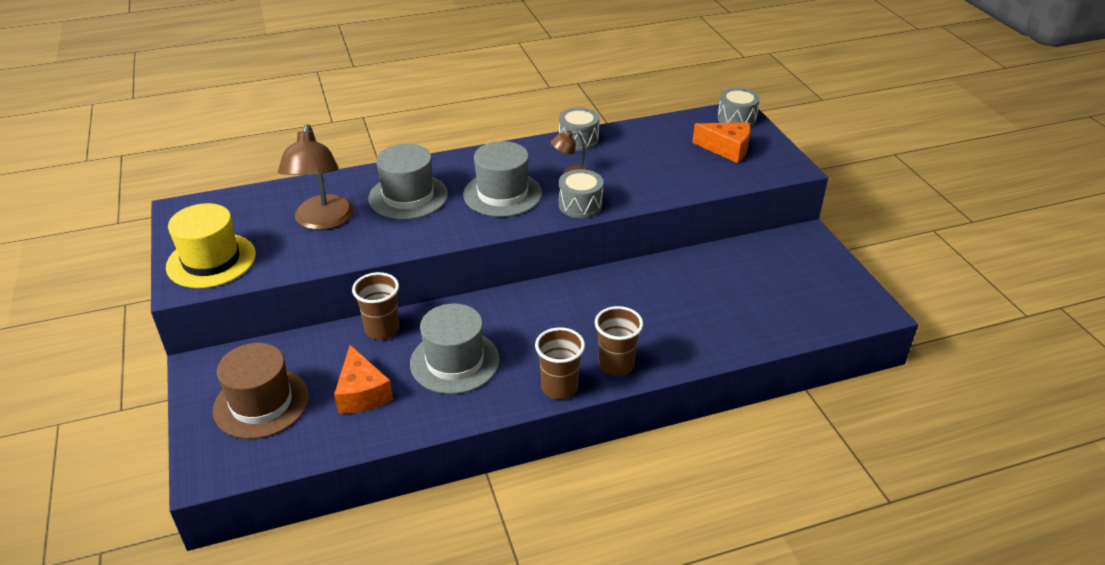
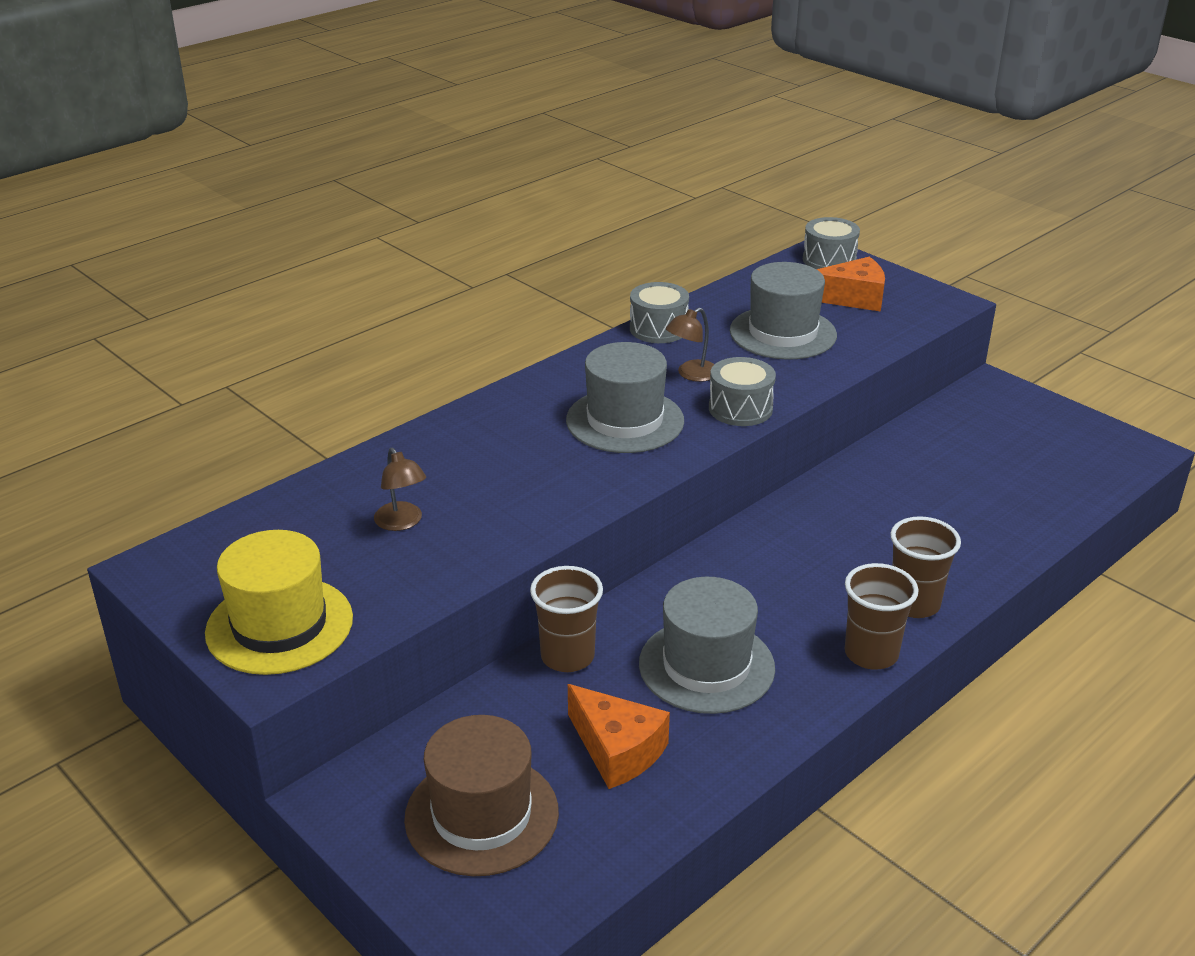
camera: 25 degrees left, 5 degrees down
brown lamp [278,124,354,230] -> brown lamp [374,448,426,531], size x0.51
grey hat [368,144,448,220] -> grey hat moved to [730,262,837,360]

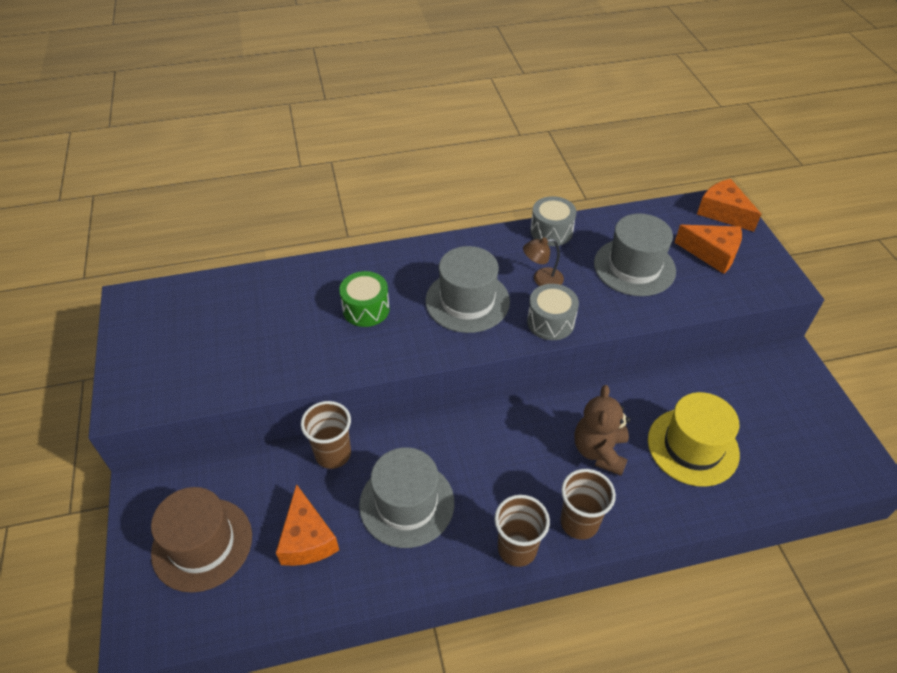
camera: 30 degrees right, 15 degrees up
yellow hat [205,530,353,675] -> yellow hat moved to [648,392,740,487]
brown lamp [374,448,426,531] -> none
grey drum [803,217,860,269] -> orange cheese [697,179,761,232]
none -> green drum [339,271,390,327]
none -> brown teddy bear [574,385,631,476]

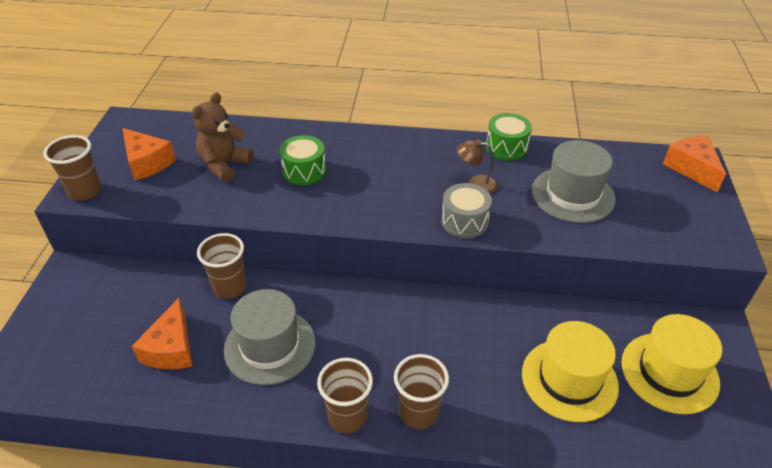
camera: 20 degrees right, 5 degrees down
brown hat [151,487,252,593] -> none
grey hat [425,246,510,333] -> none
grey drum [530,196,576,246] -> green drum [486,113,532,161]
brown teddy bear [574,385,631,476] -> brown teddy bear moved to [191,92,254,182]
orange cheese [674,225,742,274] -> orange cheese moved to [122,128,176,181]
none -> brown cup [43,135,102,201]
none -> yellow hat [621,314,722,414]

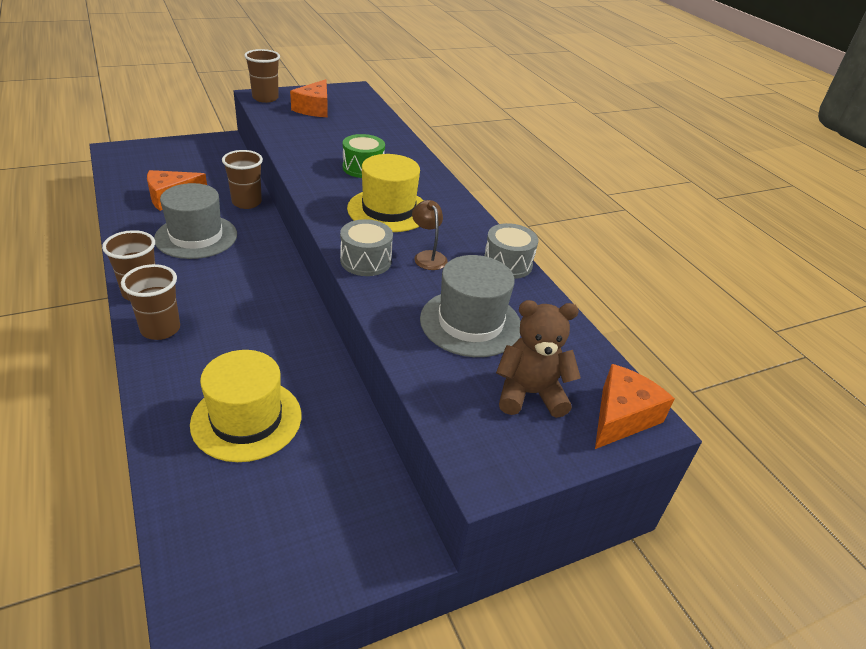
camera: 55 degrees right, 5 degrees down
brown teddy bear [191,92,254,182] -> brown teddy bear moved to [496,300,581,418]
green drum [486,113,532,161] -> grey drum [484,223,538,279]
yellow hat [621,314,722,414] -> yellow hat moved to [347,154,424,232]

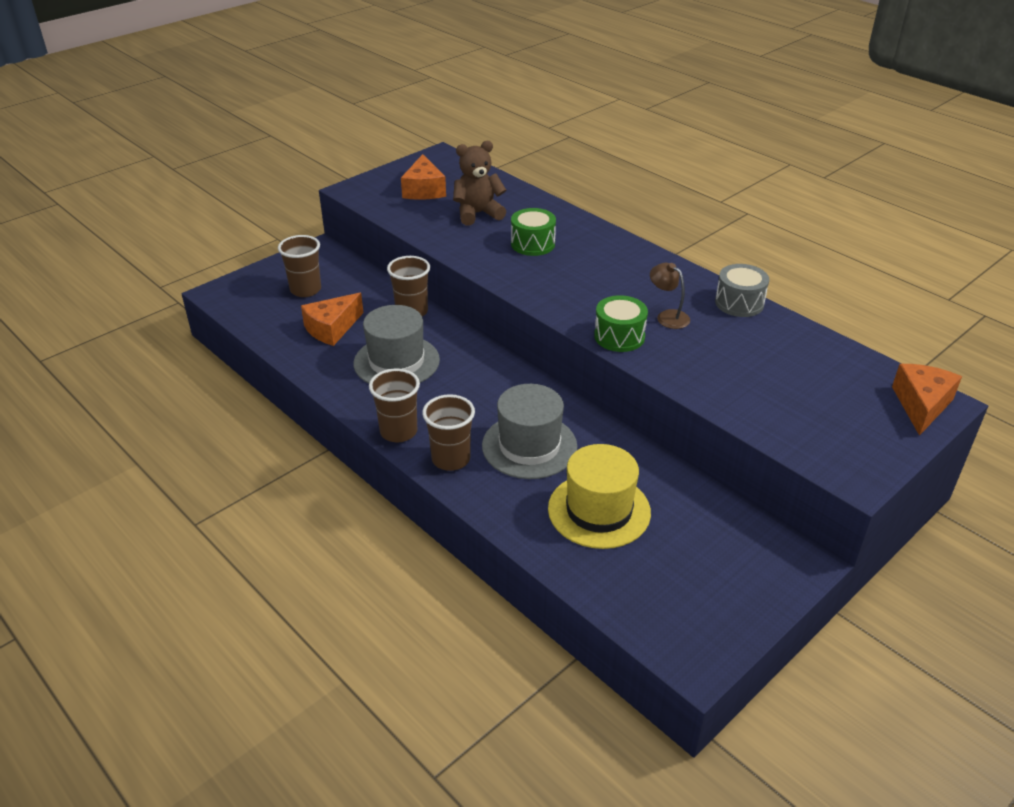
camera: 15 degrees left, 0 degrees up
brown cup [244,49,280,103] -> brown cup moved to [278,235,321,297]
grey drum [340,219,393,276] -> green drum [594,295,648,352]
yellow hat [347,154,424,232] -> none
grey hat [420,255,521,357] -> grey hat moved to [482,384,578,479]
brown teddy bear [496,300,581,418] -> brown teddy bear moved to [453,141,506,226]

